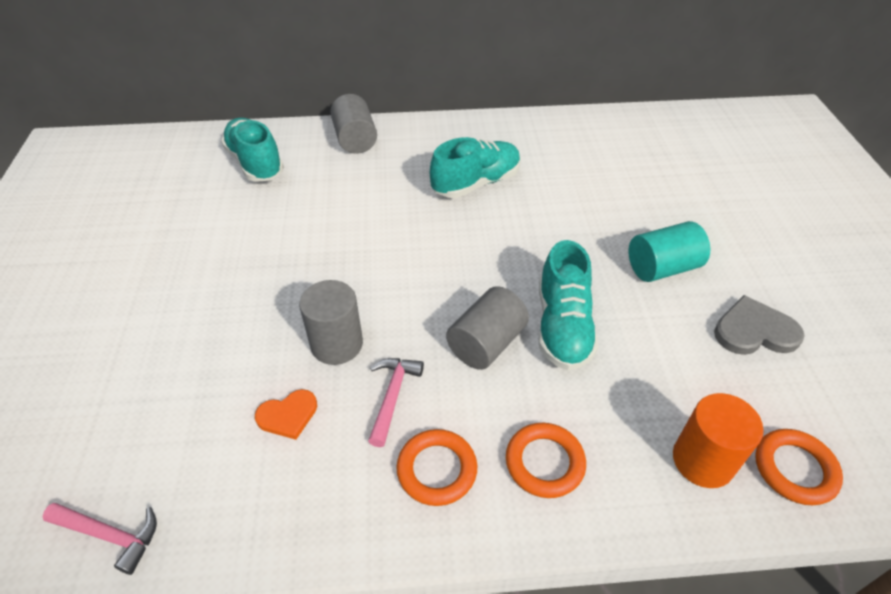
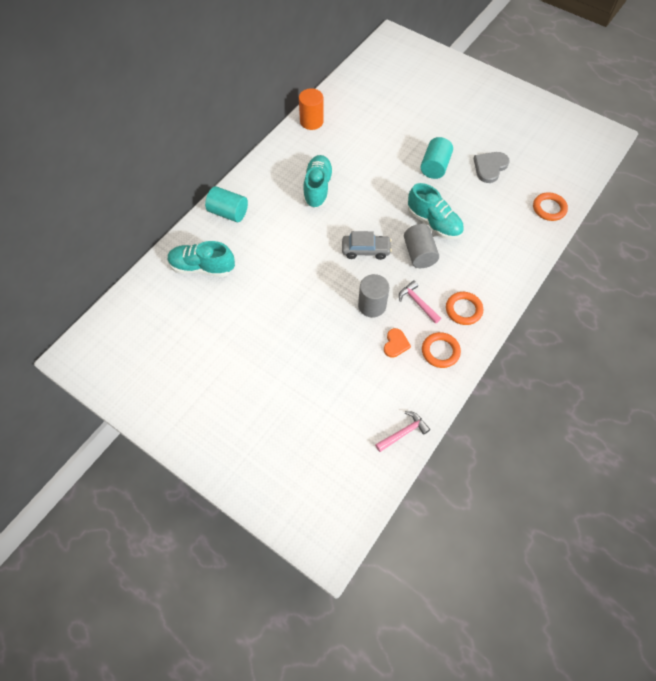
camera: 50 degrees left, 15 degrees up
grey cylinder [330,94,377,154] -> turquoise cylinder [205,186,248,222]
orange ring [506,423,586,498] -> orange ring moved to [422,332,461,368]
orange cylinder [673,393,764,488] -> orange cylinder moved to [299,88,324,130]
none -> grey car [342,231,392,260]

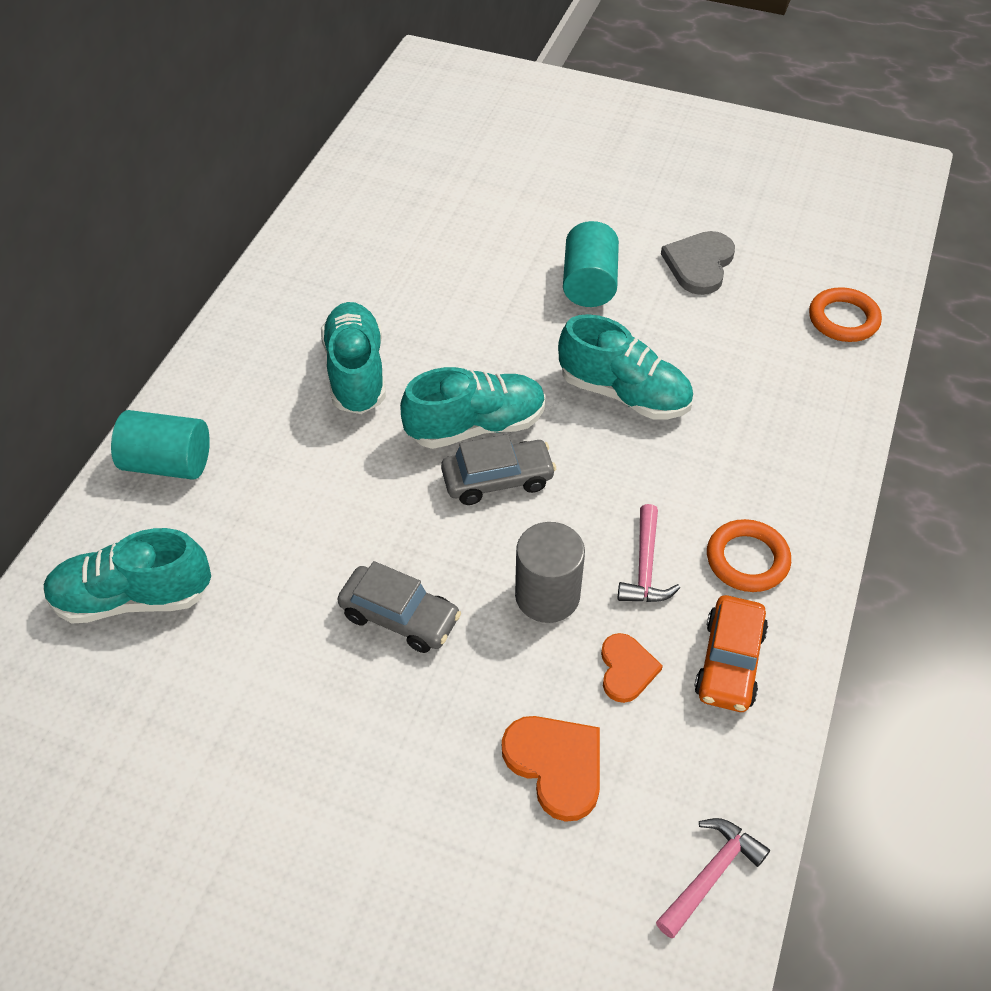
camera: 15 degrees left, 10 degrees down
orange cylinder [299,88,324,130] -> none
pink hammer [399,280,441,324] -> pink hammer turned 120 degrees counterclockwise [618,504,680,602]
grey cylinder [404,224,439,268] -> none
orange ring [422,332,461,368] -> orange car [694,595,768,712]
none -> grey car [337,561,461,653]
none -> turquoise shoe [400,367,546,449]
none -> orange heart [502,716,600,822]

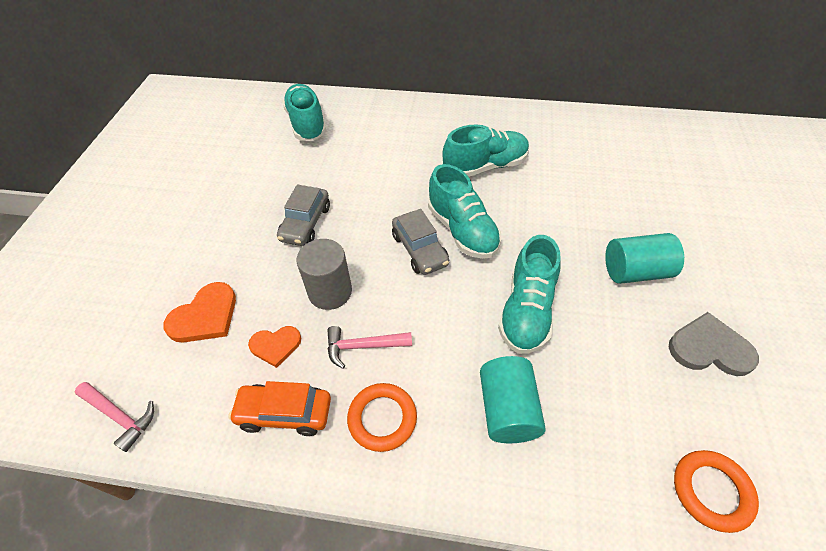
camera: 80 degrees right, 0 degrees up
turquoise cylinder [111,410,210,480] -> turquoise cylinder moved to [480,356,546,443]

